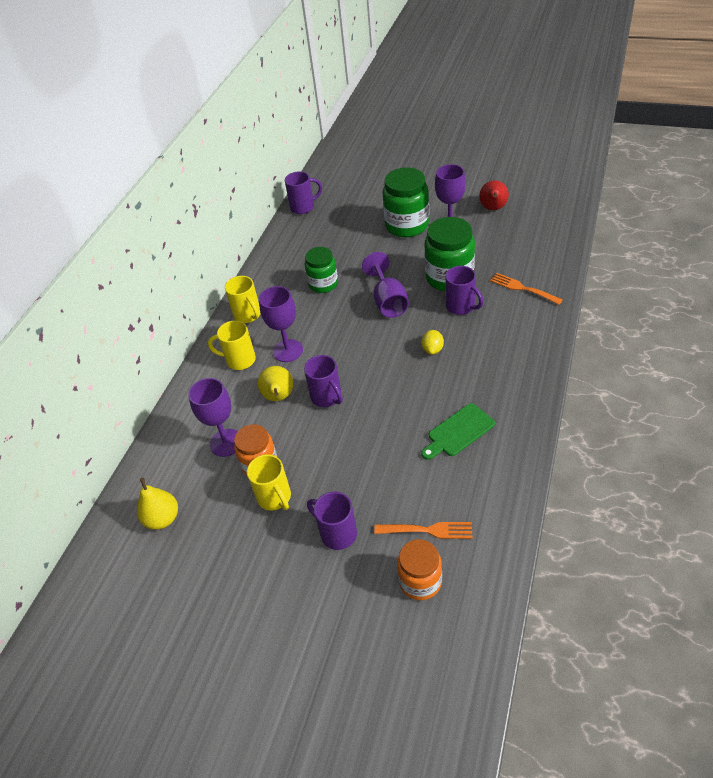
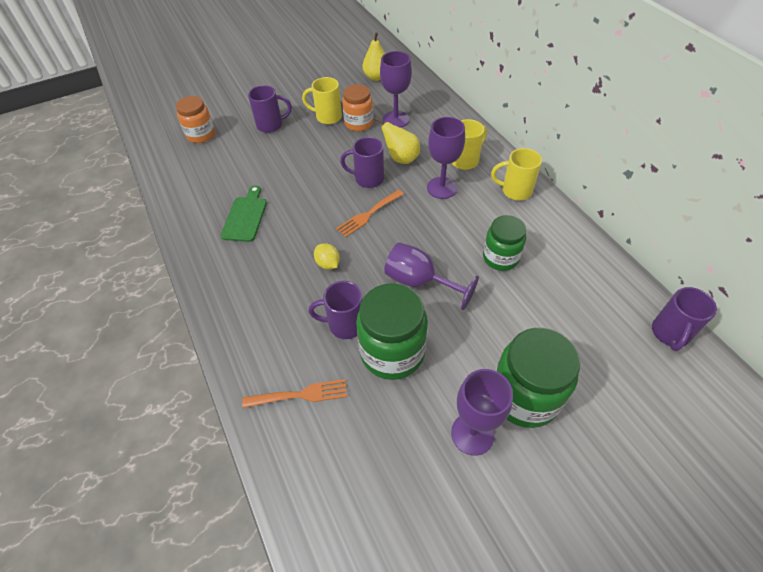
camera: 130 degrees right, 5 degrees up
orange fork [374,522,473,539] -> orange fork moved to [336,190,404,237]
red pear [479,181,509,210] -> none

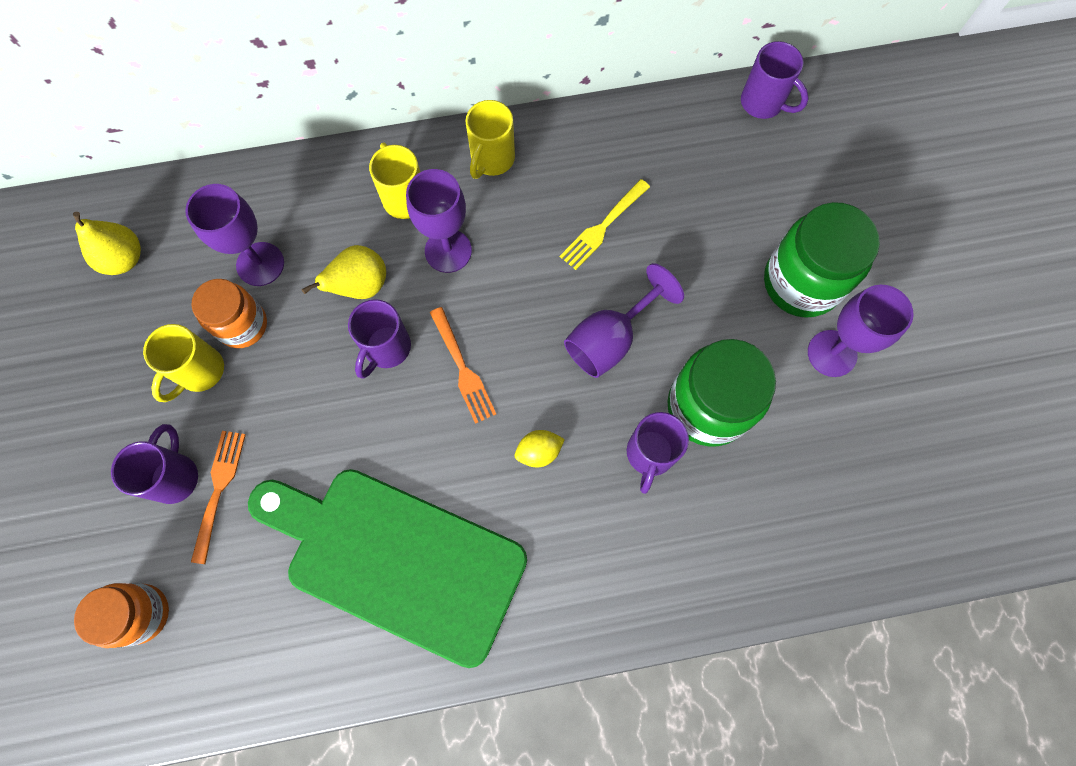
camera: 75 degrees left, 20 degrees up
green cutting board [221,185,267,242] -> green cutting board [248,469,527,668], size x2.26
orange fork [242,379,347,408] -> orange fork moved to [191,431,246,564]
green jar [483,215,526,271] -> yellow fork [560,179,650,270]

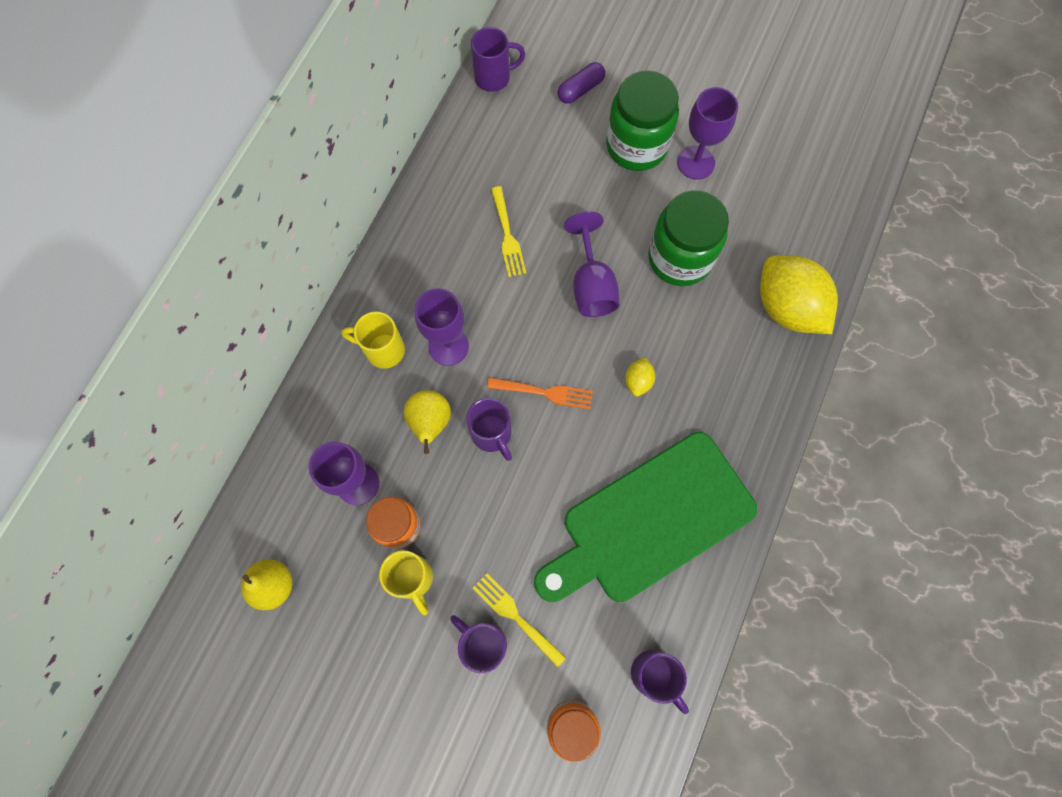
camera: 55 degrees left, 0 degrees up
orange fork [191,431,246,564] -> yellow fork [473,573,566,668]
yellow mug [465,100,515,179] -> none
purple mug [627,412,689,494] -> purple mug moved to [631,650,689,714]
none -> purple capsule [558,62,605,104]
none -> yellow lemon [760,255,838,334]

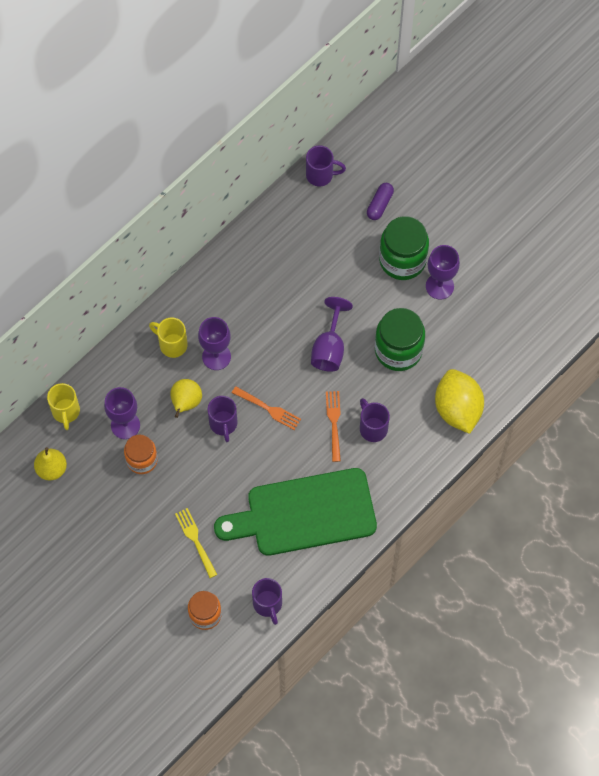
camera: 20 degrees right, 5 degrees down
yellow mug [379,550,433,615] -> yellow mug moved to [47,383,80,430]
purple mug [450,615,507,673] -> purple mug moved to [360,398,390,442]
yellow fork [491,186,526,277] -> none
purple capsule [558,62,605,104] -> purple capsule turned 45 degrees counterclockwise [367,183,394,220]
yellow lemon [625,357,655,397] -> orange fork [326,391,341,462]

